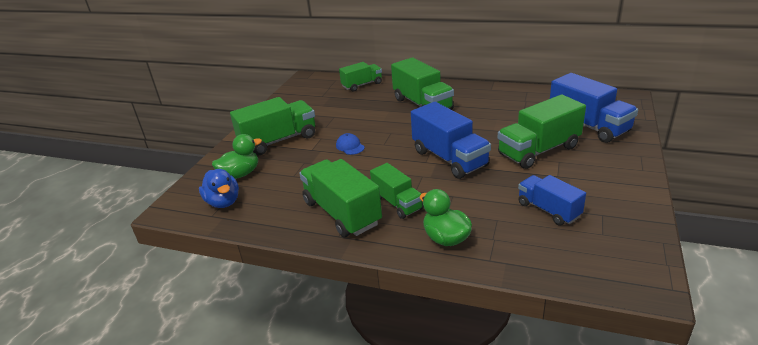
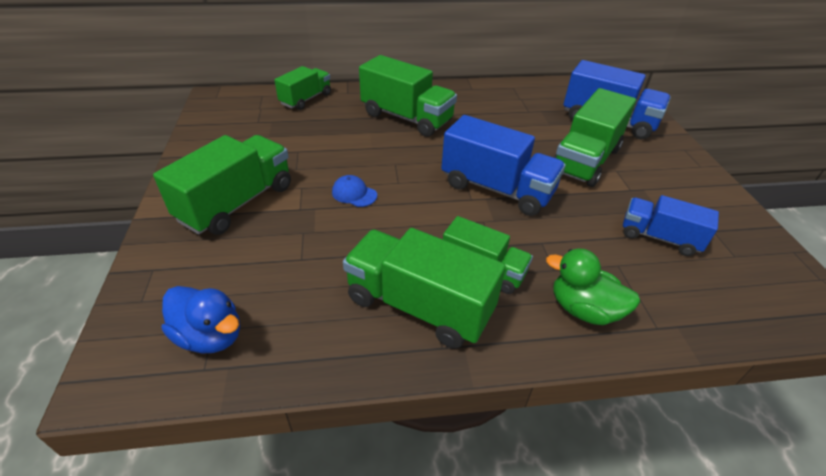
camera: 30 degrees left, 10 degrees up
green duck [212,134,262,179] -> none

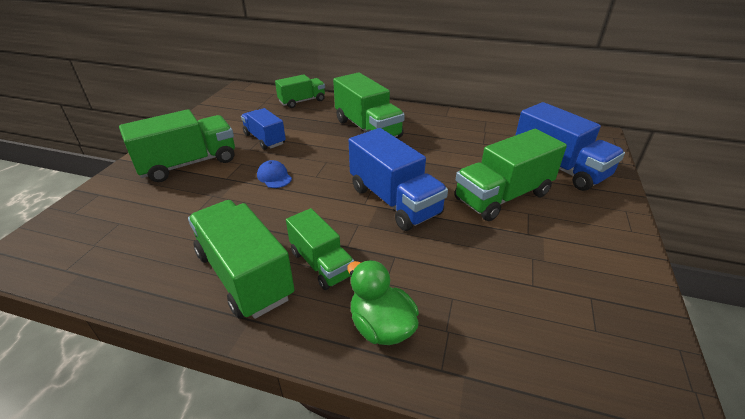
camera: 25 degrees right, 5 degrees down
blue duck [162,286,240,353] -> none
blue truck [623,195,719,256] -> blue truck moved to [241,108,286,150]

